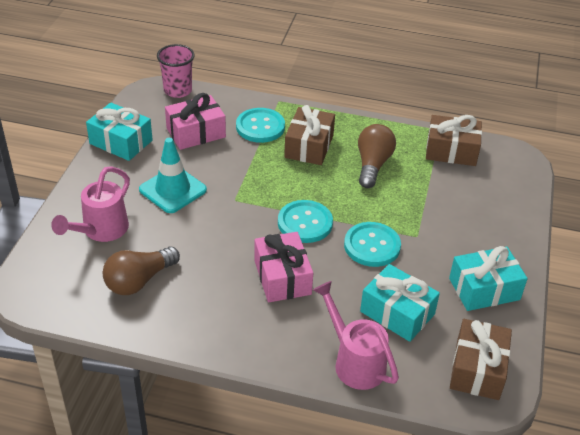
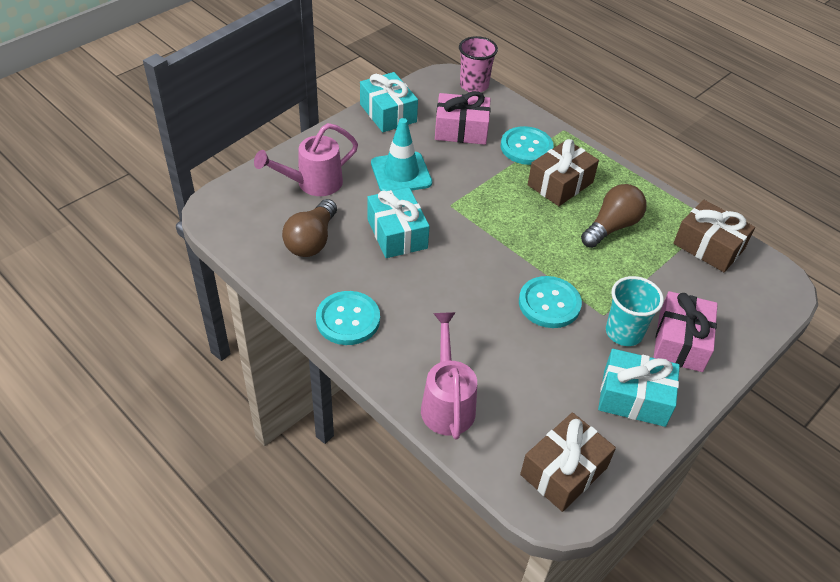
camera: 30 degrees right, 5 degrees up
brown light bulb [103,246,180,295] -> brown light bulb turned 60 degrees counterclockwise [282,199,337,257]
pink gift [254,232,313,302] -> pink gift moved to [654,291,718,372]
turquoise button [278,200,333,243] -> turquoise button moved to [316,291,380,345]
turquoise gift [360,264,440,342] -> turquoise gift moved to [367,187,430,258]
none -> turquoise cup [606,276,664,346]

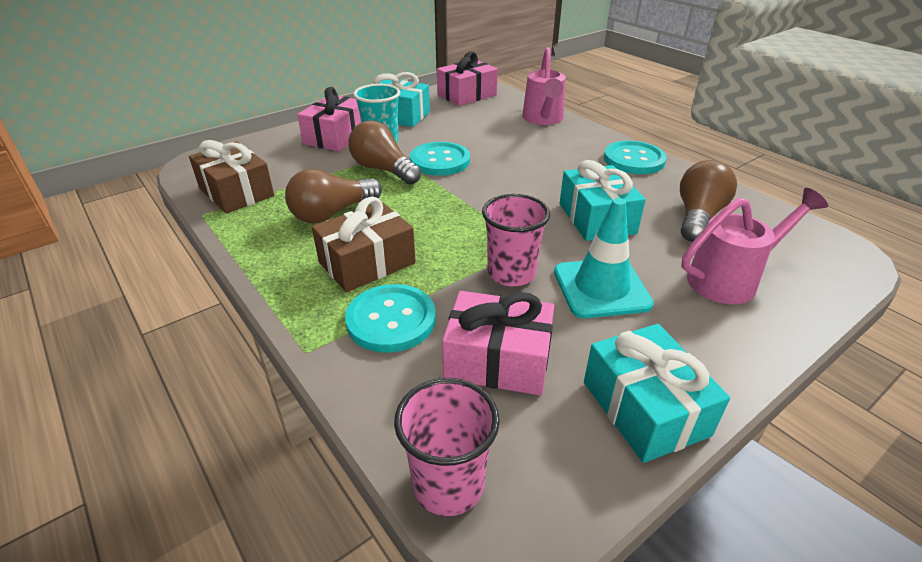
camera: 170 degrees left, 10 degrees down
brown gift [520,412,616,512] -> pink gift [437,51,498,106]
none -> brown light bulb [348,120,421,185]
none -> pink cup [482,194,550,287]

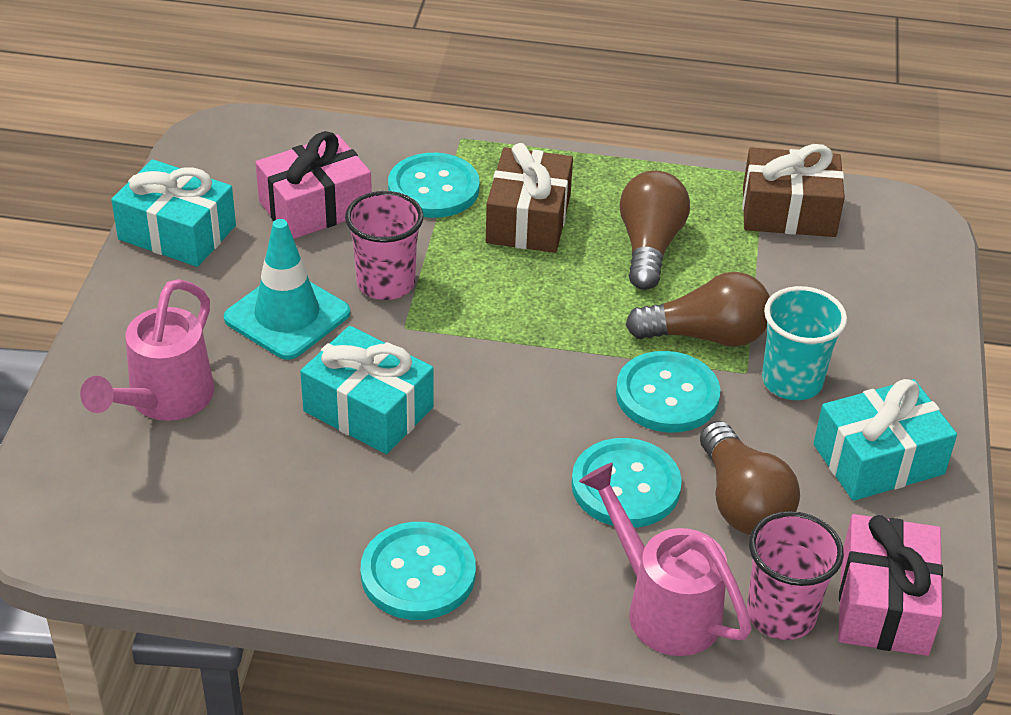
camera: 135 degrees right, 5 degrees up
pink gift [297,87,361,151] -> none
pink cup [394,378,500,516] -> pink cup moved to [747,511,844,640]
brown light bulb [680,160,737,242] -> brown light bulb moved to [700,421,800,535]
none -> turquoise button [571,438,682,528]

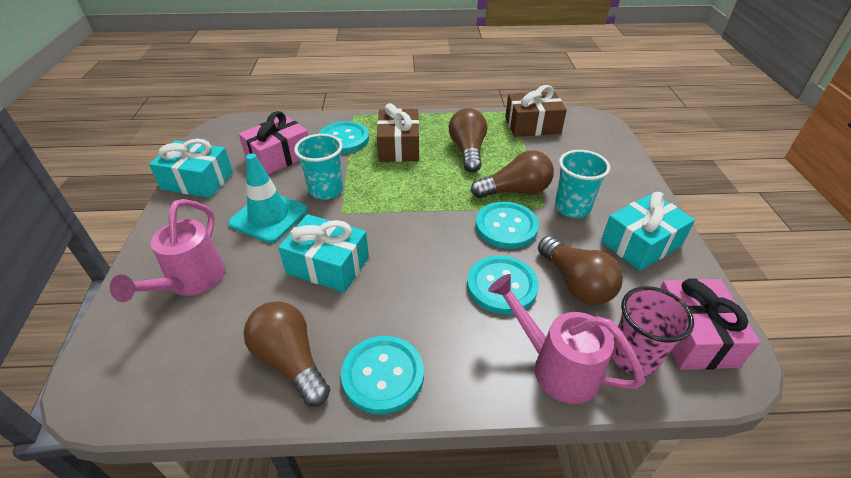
camera: 10 degrees left, 0 degrees up
pink cup [345,191,424,300] -> turquoise cup [294,134,343,200]
none -> brown light bulb [244,301,330,406]

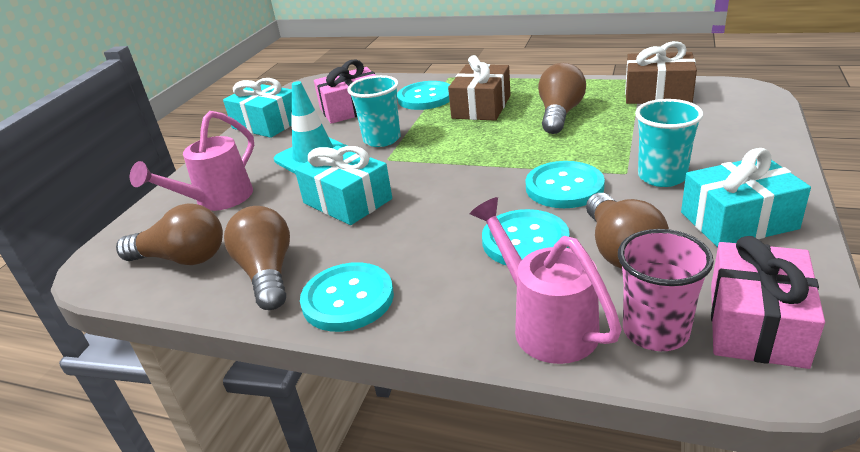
camera: 25 degrees right, 10 degrees down
brown light bulb [471,150,554,198] -> brown light bulb moved to [116,203,223,265]

